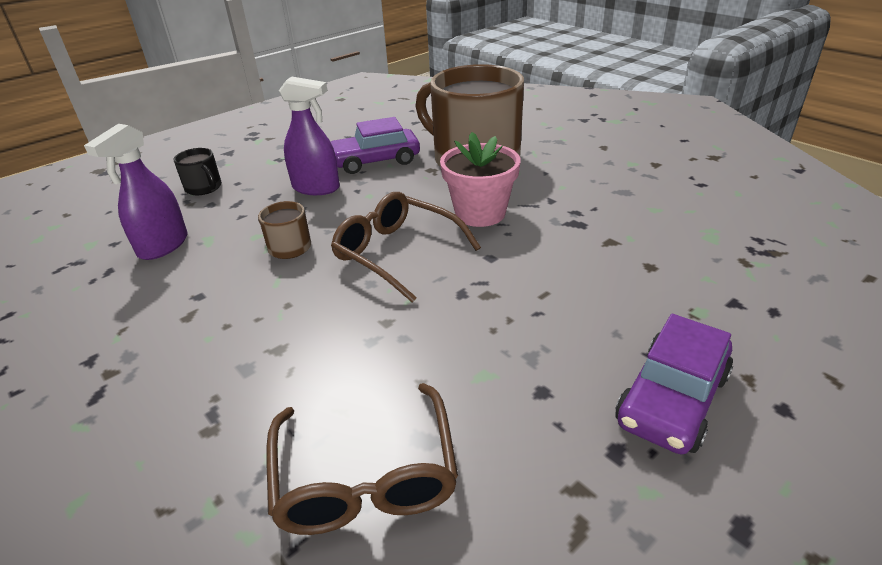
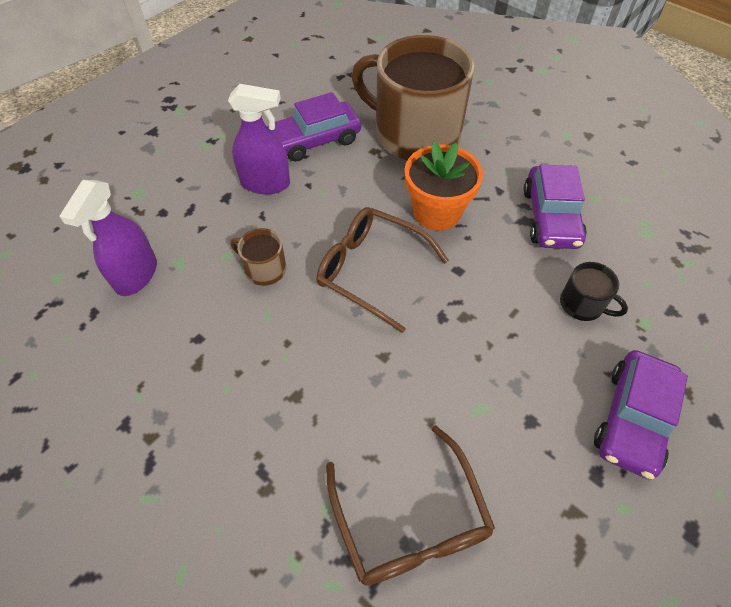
camera: 10 degrees left, 20 degrees up
black mug [173,148,222,195] -> black mug moved to [560,262,628,321]
pink flower pot [440,132,521,227] -> orange flower pot [404,141,483,231]
none -> purple car [523,165,587,249]

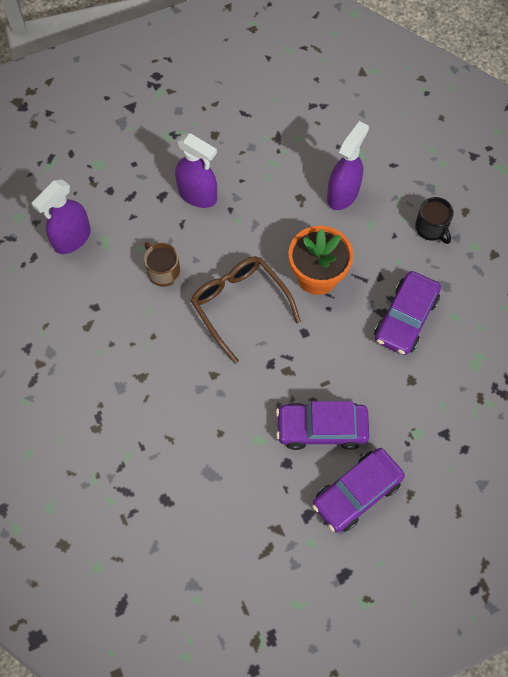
camera: 25 degrees right, 10 degrees up
purple car [267,92,361,161] -> purple car moved to [276,401,370,450]
brown glasses [326,425,495,586] -> none
brown mug [352,35,475,160] -> purple spray bottle [327,121,369,210]
black mug [560,262,628,321] -> black mug moved to [415,197,454,244]

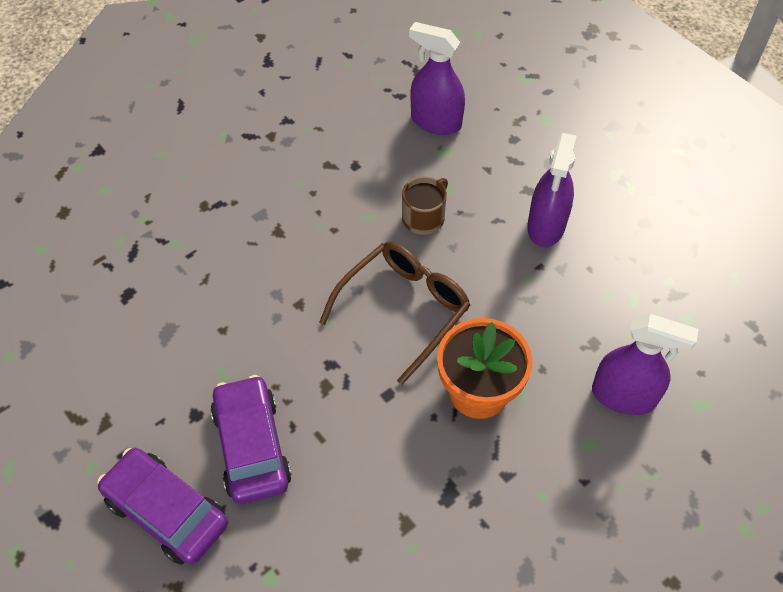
camera: 75 degrees right, 10 degrees down
purple car [374,271,441,355] -> none
black mug [415,197,454,244] -> none

